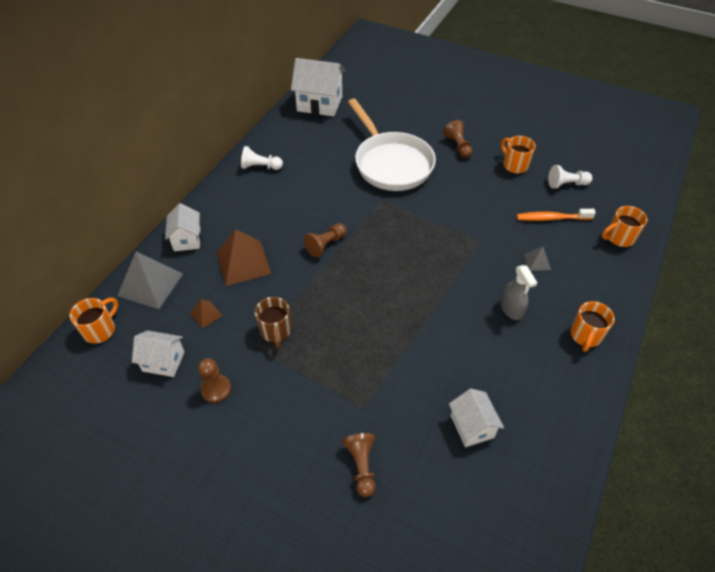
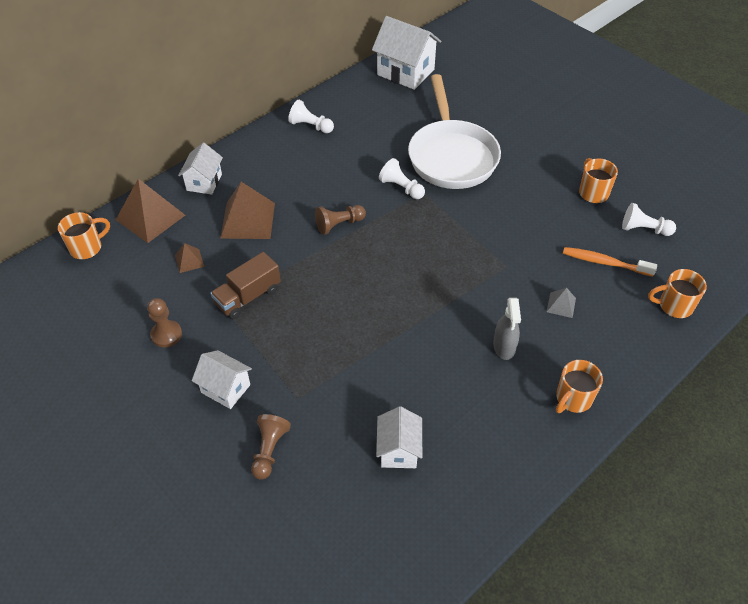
camera: 20 degrees right, 0 degrees up
grey pyramid [117,252,183,309] -> brown pyramid [116,179,185,243]
white house [132,331,185,377] -> white house moved to [192,350,252,409]
brown mug [255,297,291,348] -> brown truck [210,252,281,319]
brown pawn [443,120,472,158] -> none
none -> white pawn [379,158,425,199]

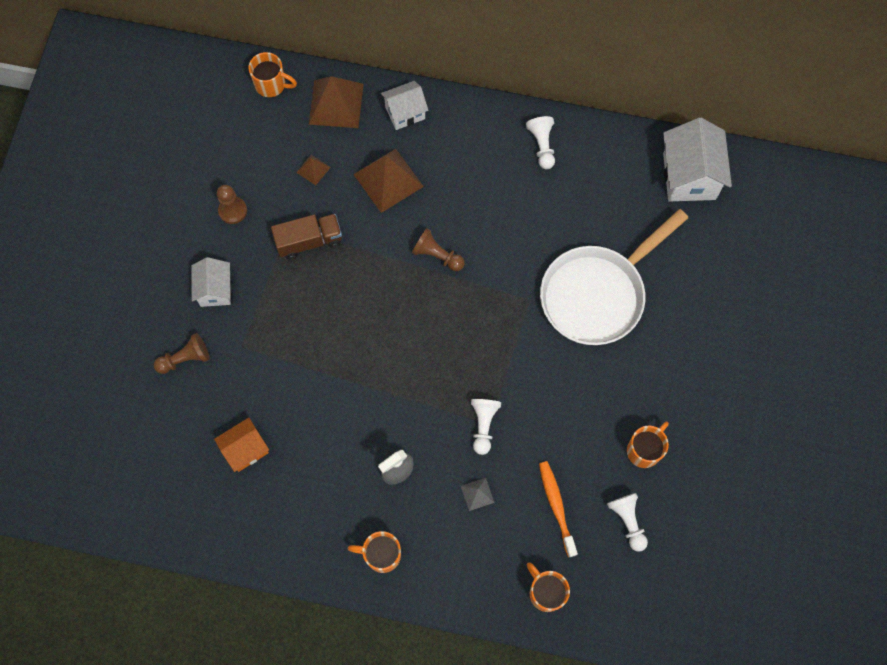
camera: 55 degrees right, 20 degrees up
brown truck [210,252,281,319] -> brown truck turned 150 degrees clockwise [271,214,342,259]
white house [376,406,422,468] -> orange house [214,418,269,472]
white pawn [379,158,425,199] -> white pawn moved to [471,399,501,455]

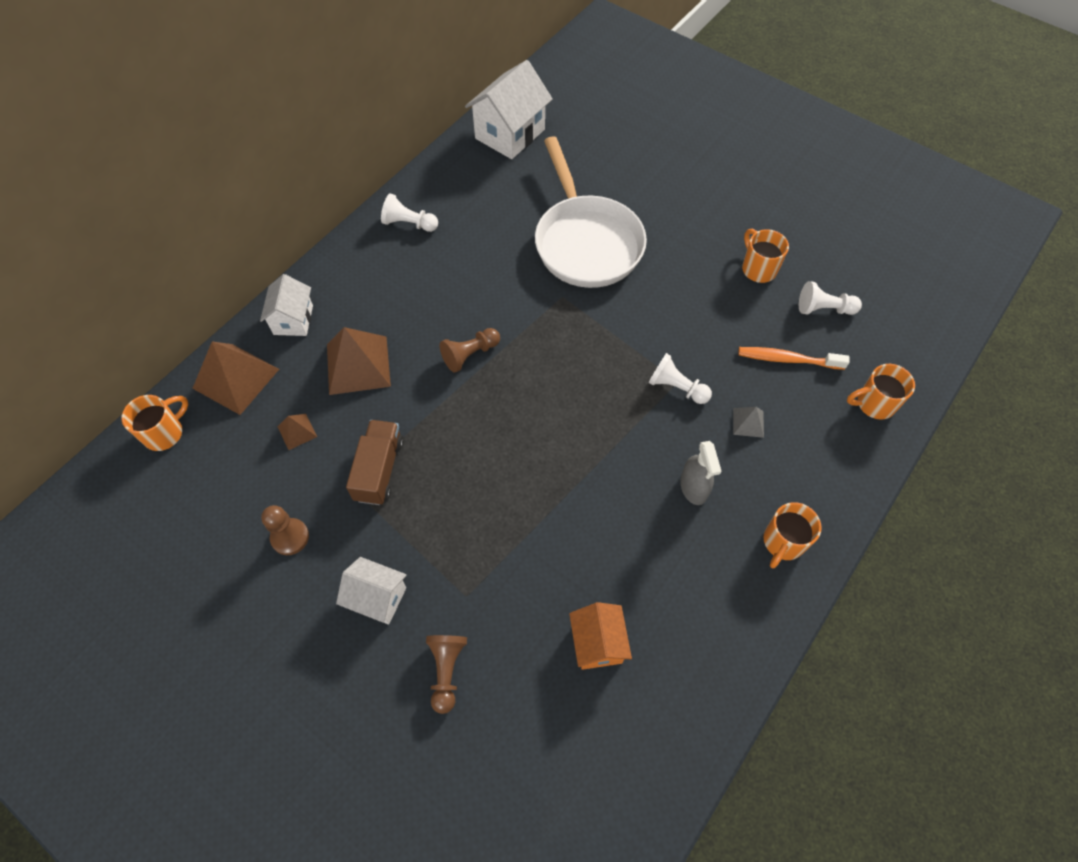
camera: 65 degrees left, 10 degrees down
white house [663,118,732,202] -> white house turned 75 degrees counterclockwise [465,60,553,159]

